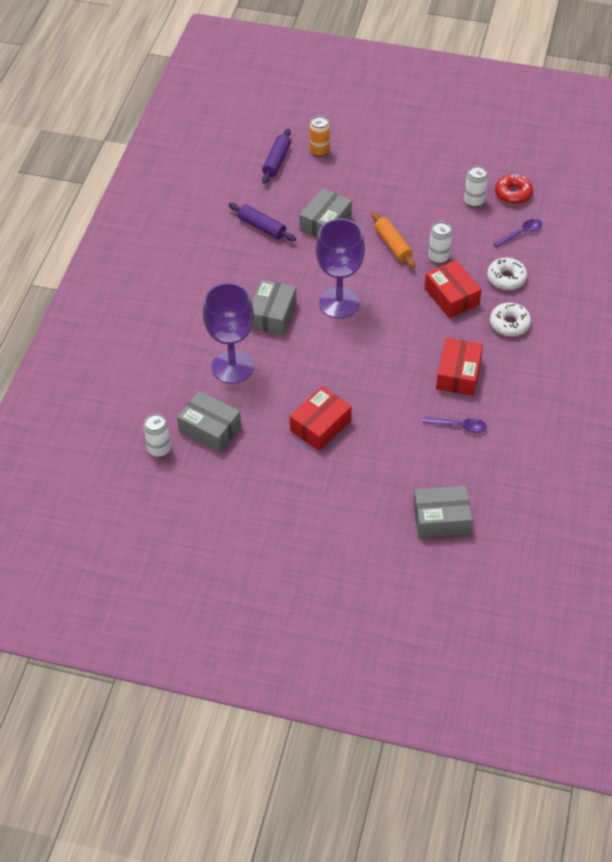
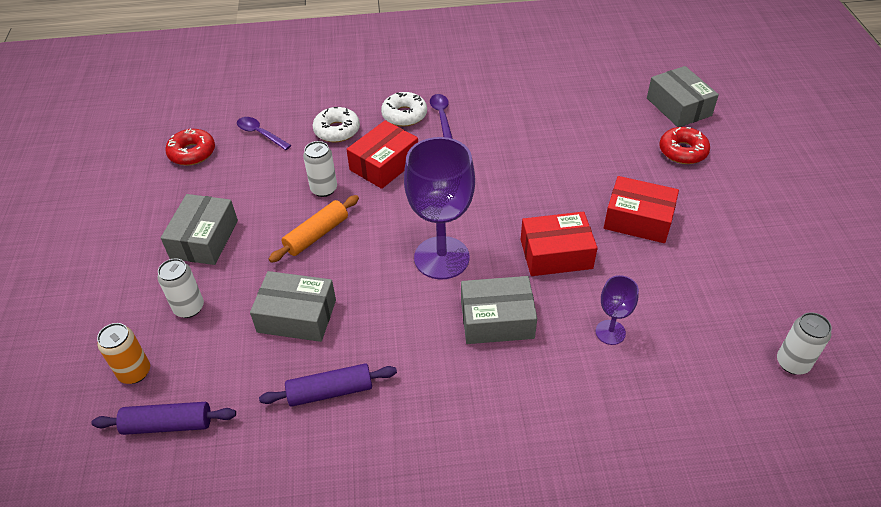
camera: 110 degrees left, 5 degrees down
grey box [177,391,241,452] -> grey box moved to [161,194,238,265]
purple goblet [203,283,254,384] -> purple goblet [596,275,639,345], size x0.49
purple rolling pin [228,203,296,241] -> purple rolling pin turned 60 degrees clockwise [259,363,397,407]
purple spoon [423,417,487,433] -> purple spoon moved to [430,94,453,139]
red box [436,338,483,396] -> red box moved to [521,212,598,276]
white can [464,166,488,207] -> white can moved to [158,258,204,318]
none -> red donut [659,127,710,164]

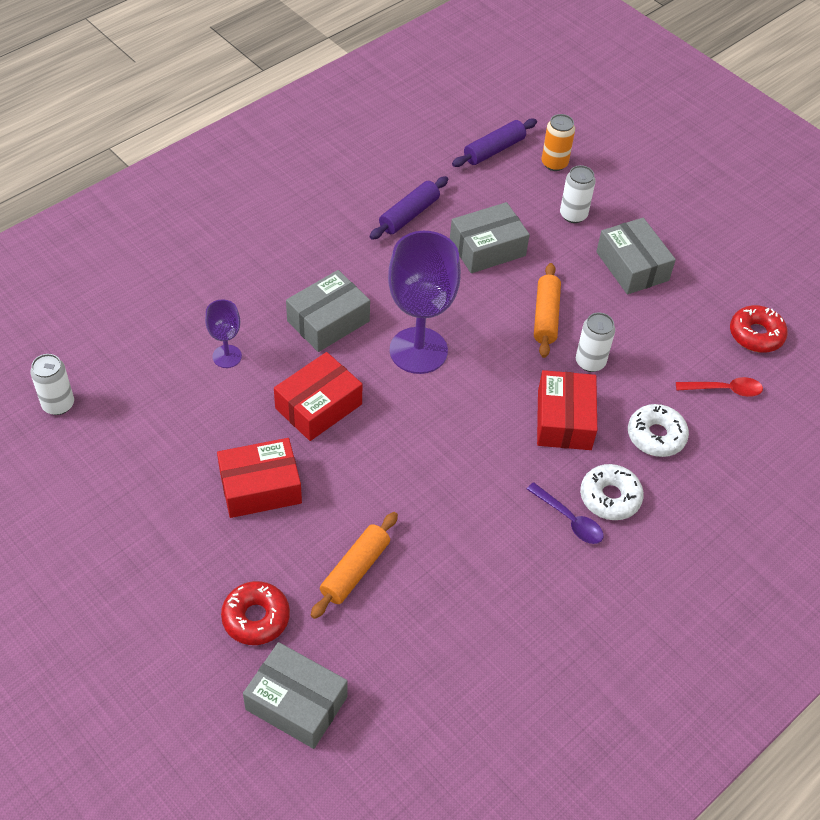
camera: 140 degrees right, 5 degrees up
purple spoon [237,117,291,150] -> red spoon [676,377,763,397]
none -> orange rolling pin [311,512,398,619]

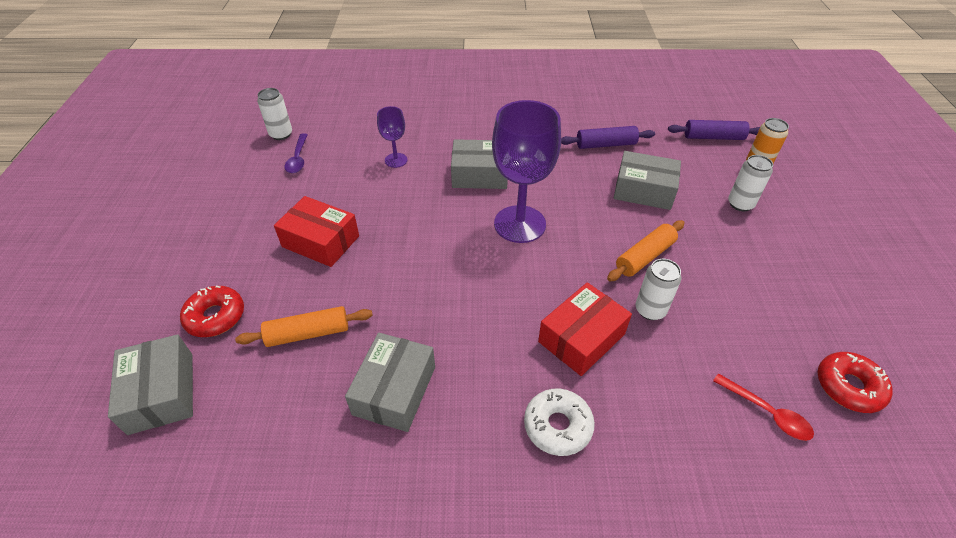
camera: 45 degrees right, 5 degrees down
red box [274,352,362,441] -> none
purple spoon [527,482,604,544] -> purple spoon moved to [284,133,308,173]
grey box [596,218,676,294] -> grey box moved to [345,333,435,432]
white donut [628,404,689,457] -> none

